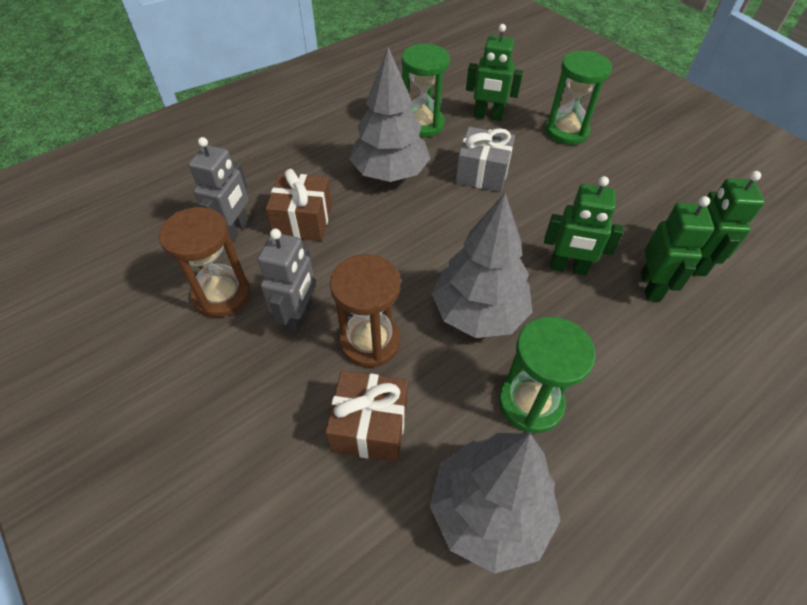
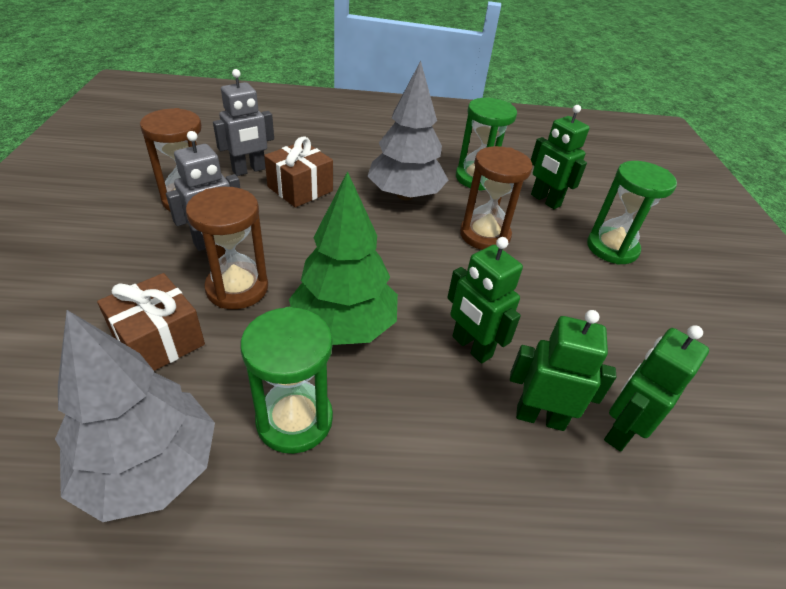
camera: 35 degrees right, 10 degrees down
grey tree [432,193,532,338] -> green tree [289,171,398,345]
grey gift [456,127,515,192] -> brown hourglass [460,146,533,250]
green robot [641,196,714,301] -> green robot turned 120 degrees counterclockwise [510,310,616,431]

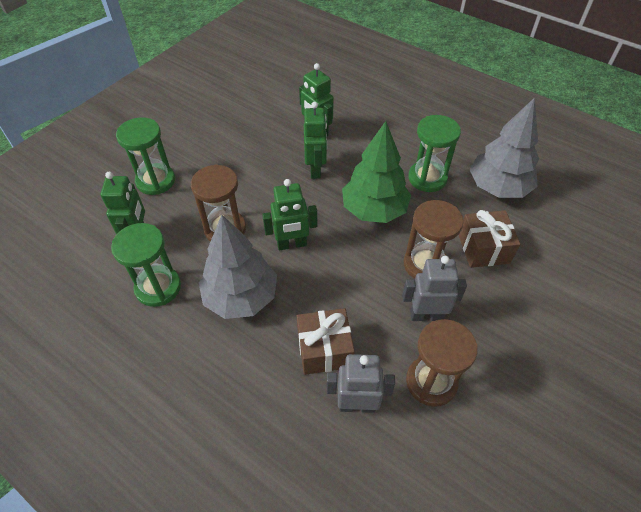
camera: 140 degrees left, 10 degrees up
green robot [604,325,709,451] -> green robot moved to [262,179,317,250]

